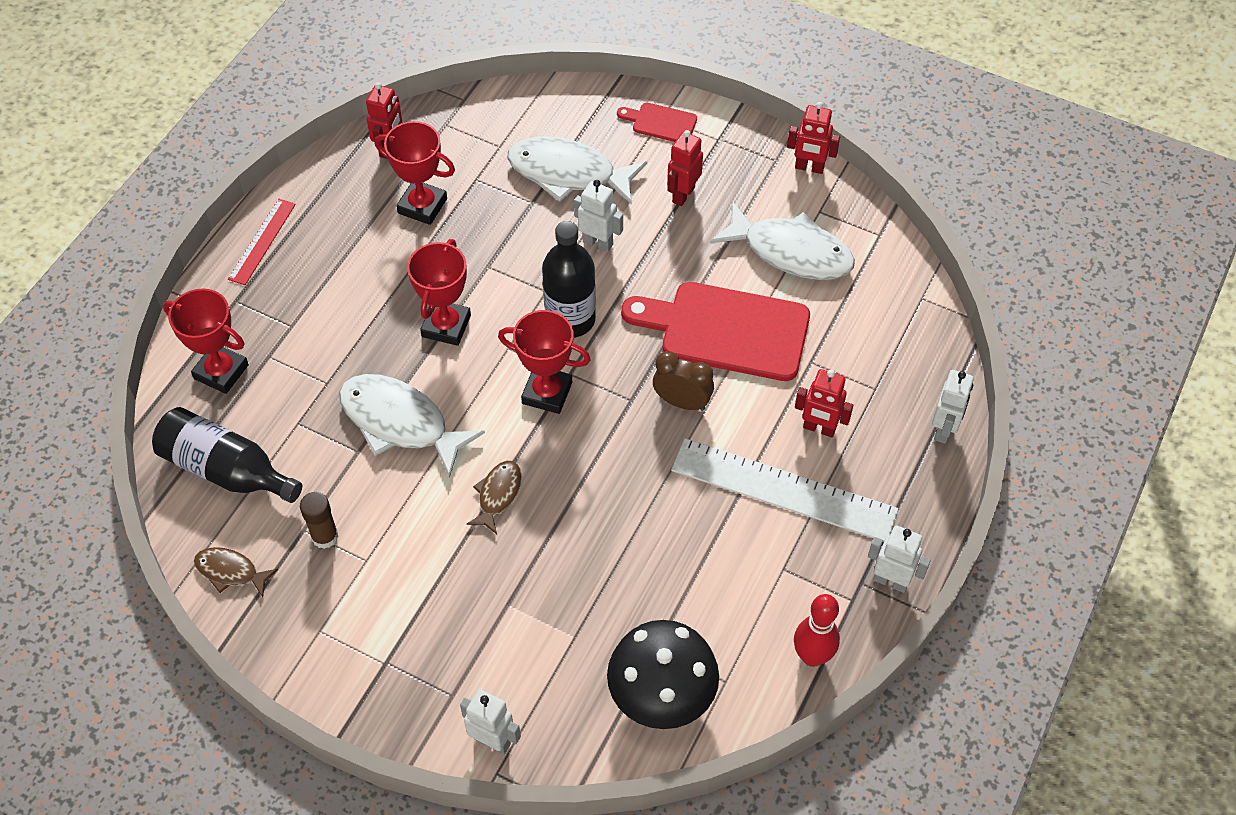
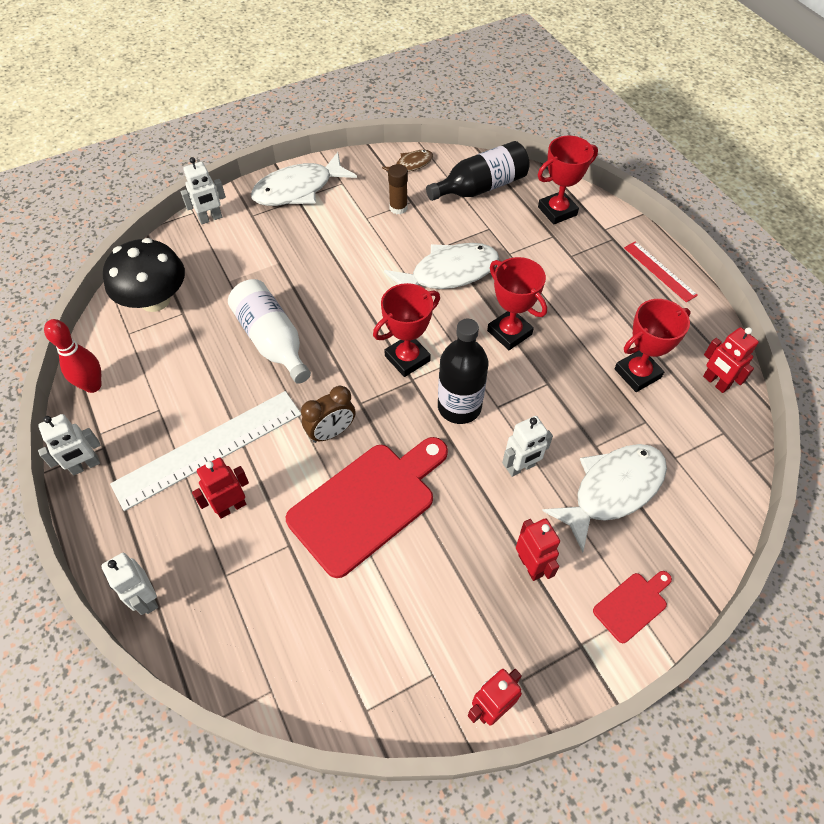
camera: 125 degrees right, 0 degrees up
brown fish [467,461,522,534] -> none
white fish [710,201,855,280] -> white fish moved to [251,152,357,206]
none -> white bottle [228,279,311,384]

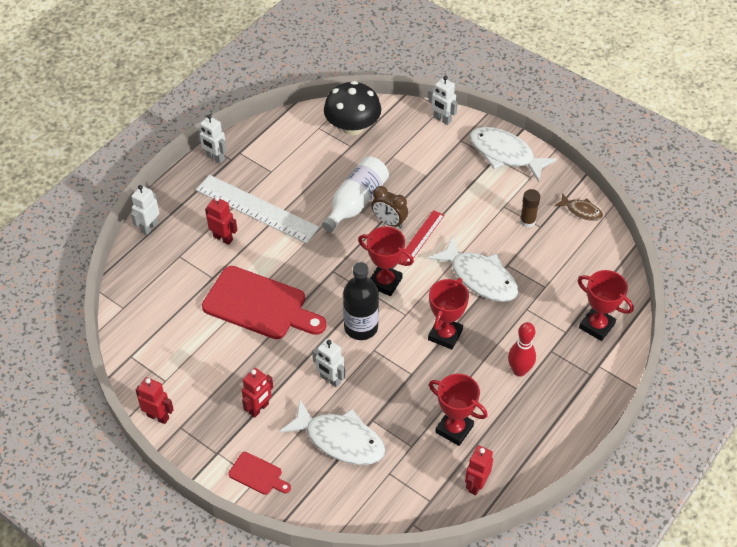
camera: 65 degrees right, 5 degrees down
red bowling pin [44,319,101,393] -> red bowling pin moved to [508,322,536,377]
brown clock [301,386,356,443] -> brown clock moved to [371,186,408,228]
black bottle [426,141,529,201] -> none
red ruler [624,241,698,302] -> red ruler moved to [401,210,445,262]

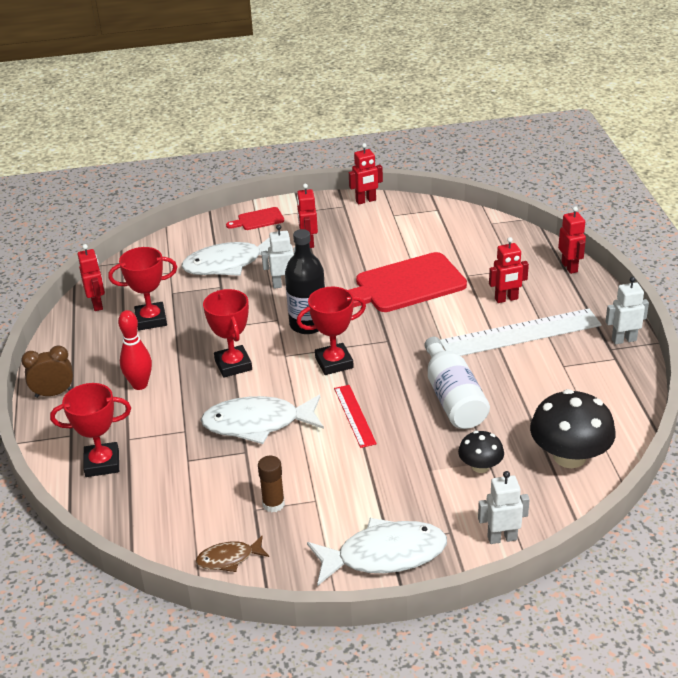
camera: 135 degrees right, 15 degrees down
white robot [131,185,159,235] -> red robot [558,206,586,274]
brown clock [371,186,408,228] -> brown clock moved to [21,345,73,398]
none -> black mushroom [458,431,504,473]

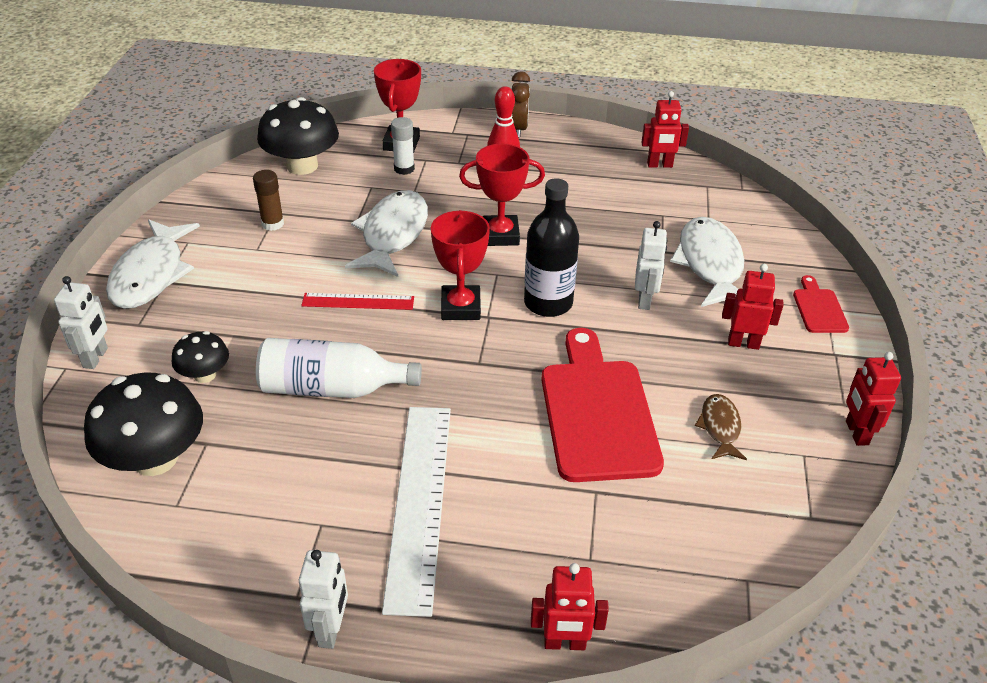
camera: 105 degrees right, 5 degrees up
red trophy [108,247,177,330] -> none
brown fish [196,535,269,572] -> brown fish moved to [695,394,747,460]
red robot [489,237,529,303] -> none
none -> black mushroom [257,97,339,175]
none -> white glue stick [391,117,415,175]

